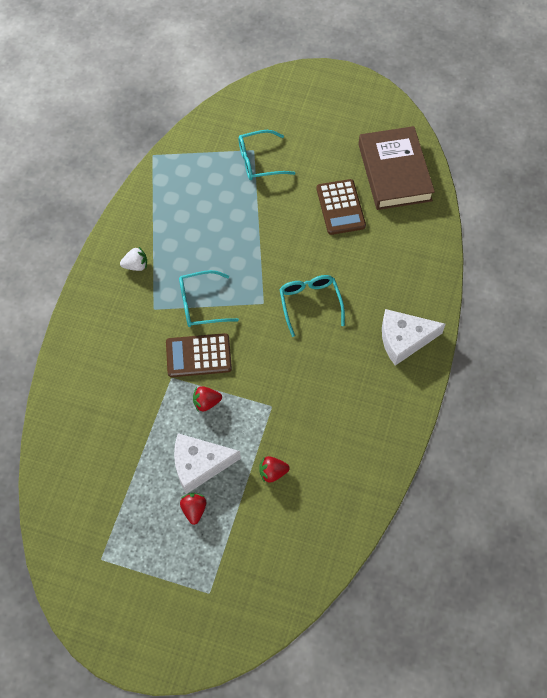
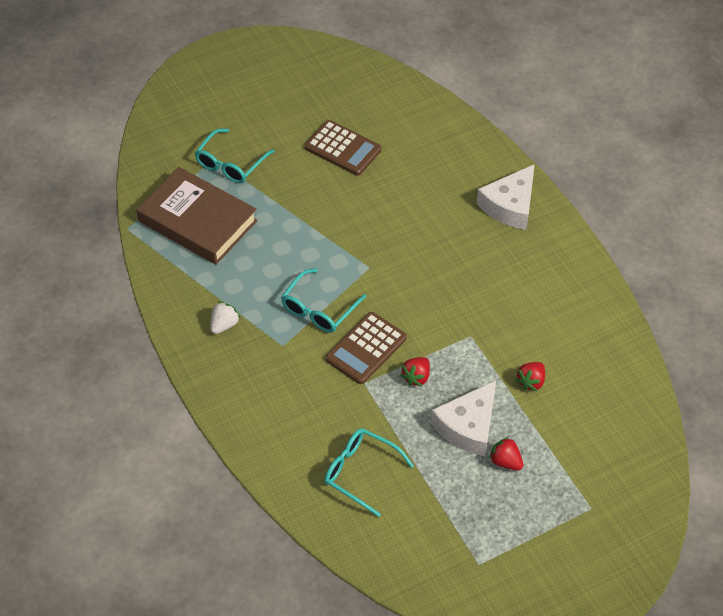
camera: 45 degrees left, 10 degrees down
turquoise glasses [279,275,345,337] -> turquoise glasses moved to [324,428,414,517]
brown book [358,126,435,210] -> brown book moved to [136,167,258,265]

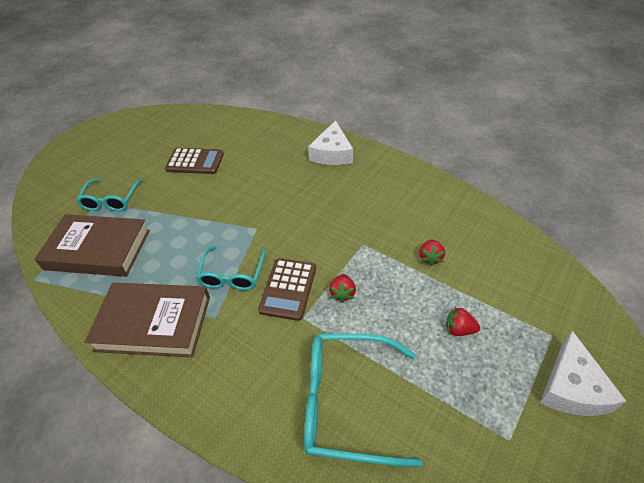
camera: 25 degrees left, 5 degrees down
white strawberry [210,301,240,334] -> brown book [85,283,210,357]
turquoise glasses [324,428,414,517] -> turquoise glasses [304,333,423,467], size x1.61
white cheese [431,380,496,456] -> white cheese moved to [540,331,626,416]

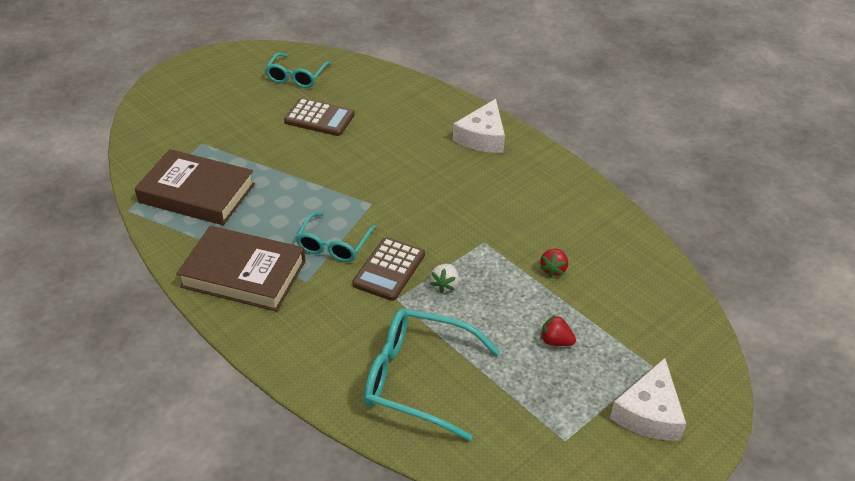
camera: 10 degrees right, 5 degrees down
turquoise glasses [76,179,143,211] -> turquoise glasses moved to [265,53,331,88]
red strawberry [329,274,356,303] -> white strawberry [430,264,459,293]

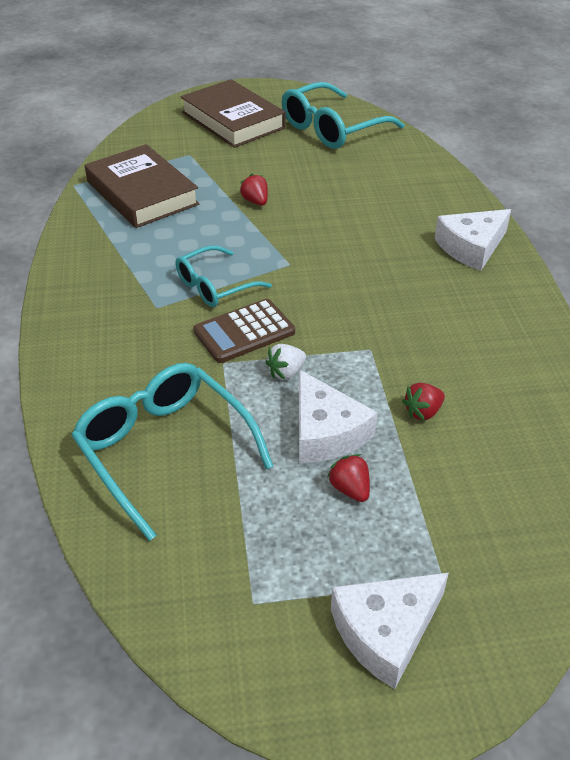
camera: 35 degrees right, 0 degrees up
brown book [177,226,306,312] -> brown book moved to [180,79,286,148]
turquoise glasses [265,53,331,88] -> turquoise glasses [282,82,405,149], size x1.61
brown calculator [284,98,355,136] -> none
none -> red strawberry [239,173,268,206]
none -> white cheese [299,369,377,463]

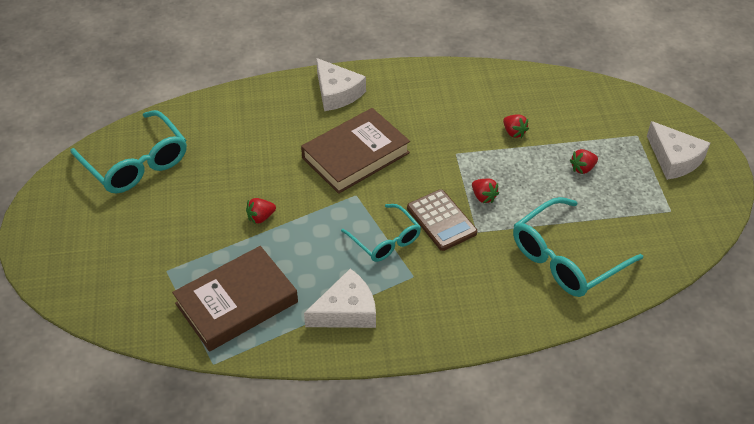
camera: 90 degrees left, 5 degrees up
brown book [180,79,286,148] -> brown book moved to [301,108,410,194]
white strawberry [265,344,306,380] -> red strawberry [472,179,499,203]
white cheese [299,369,377,463] -> white cheese moved to [304,269,376,328]

